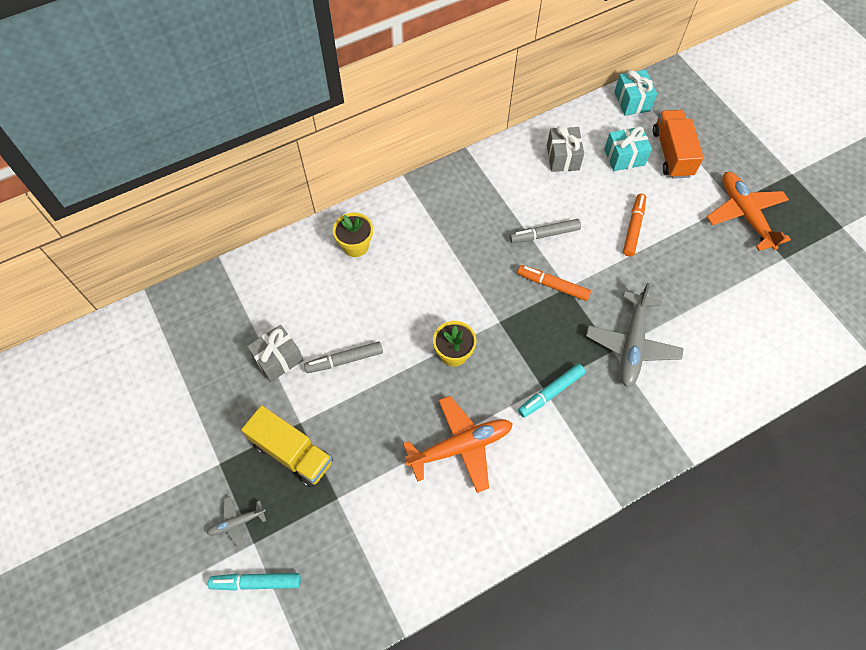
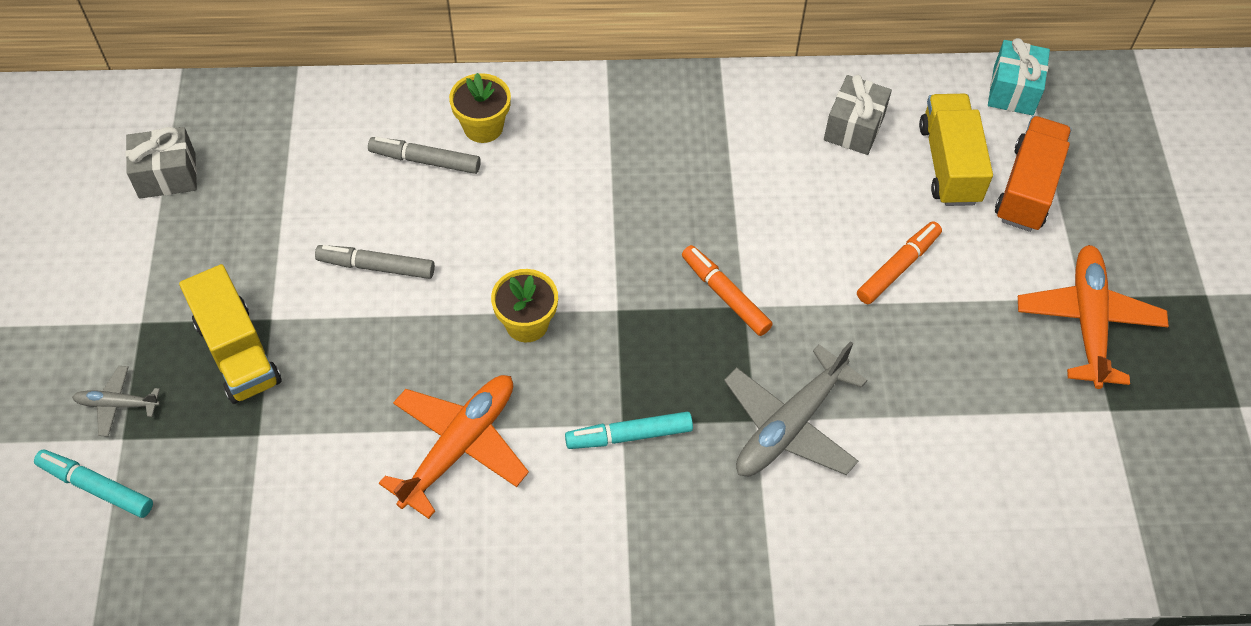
camera: 25 degrees right, 5 degrees down
grey gift [247,325,303,382] -> grey gift moved to [125,127,197,199]
orange plane [403,396,513,493] -> orange plane turned 60 degrees counterclockwise [379,375,529,519]
grey marker [509,219,581,243] -> grey marker moved to [368,137,481,174]
turquoise gift [604,126,652,171] -> yellow truck [919,94,993,206]

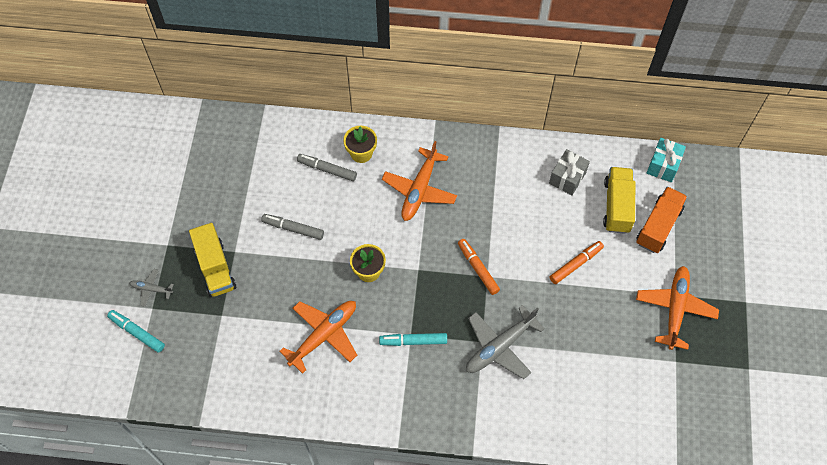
camera: 10 degrees right, 5 degrees up
grey gift [125,127,197,199] -> none
none -> orange plane [382,141,457,221]

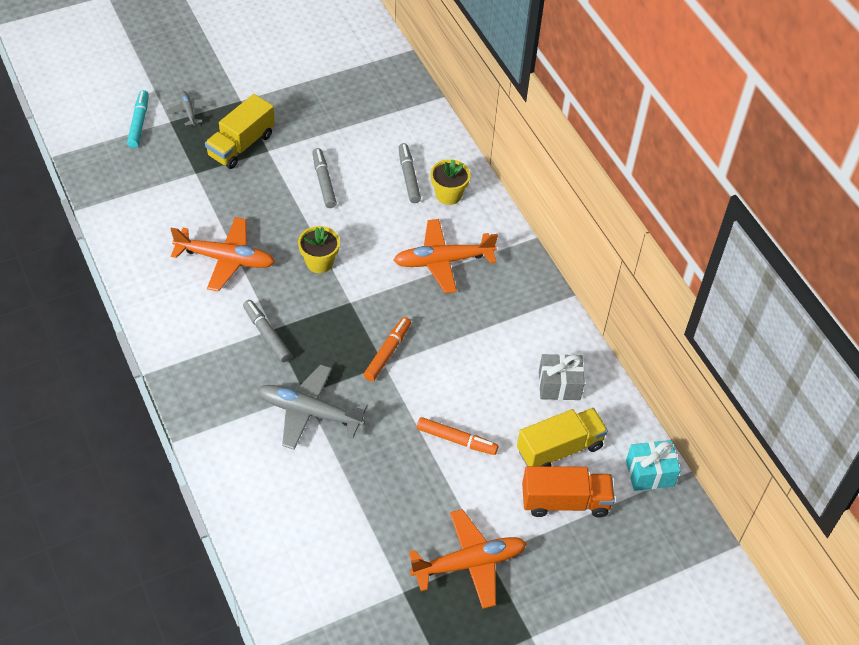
camera: 55 degrees right, 10 degrees down
turquoise marker [379,333,447,346] -> grey marker [243,300,292,362]

